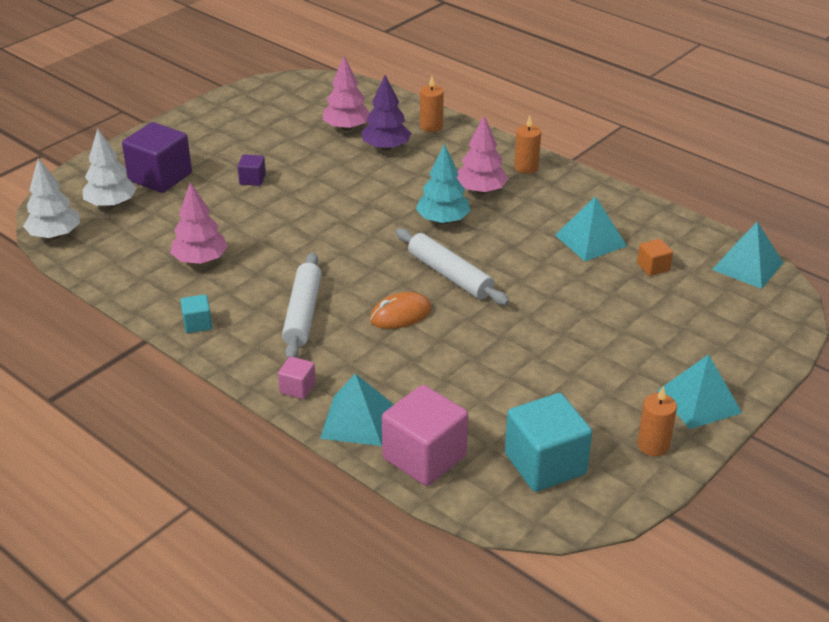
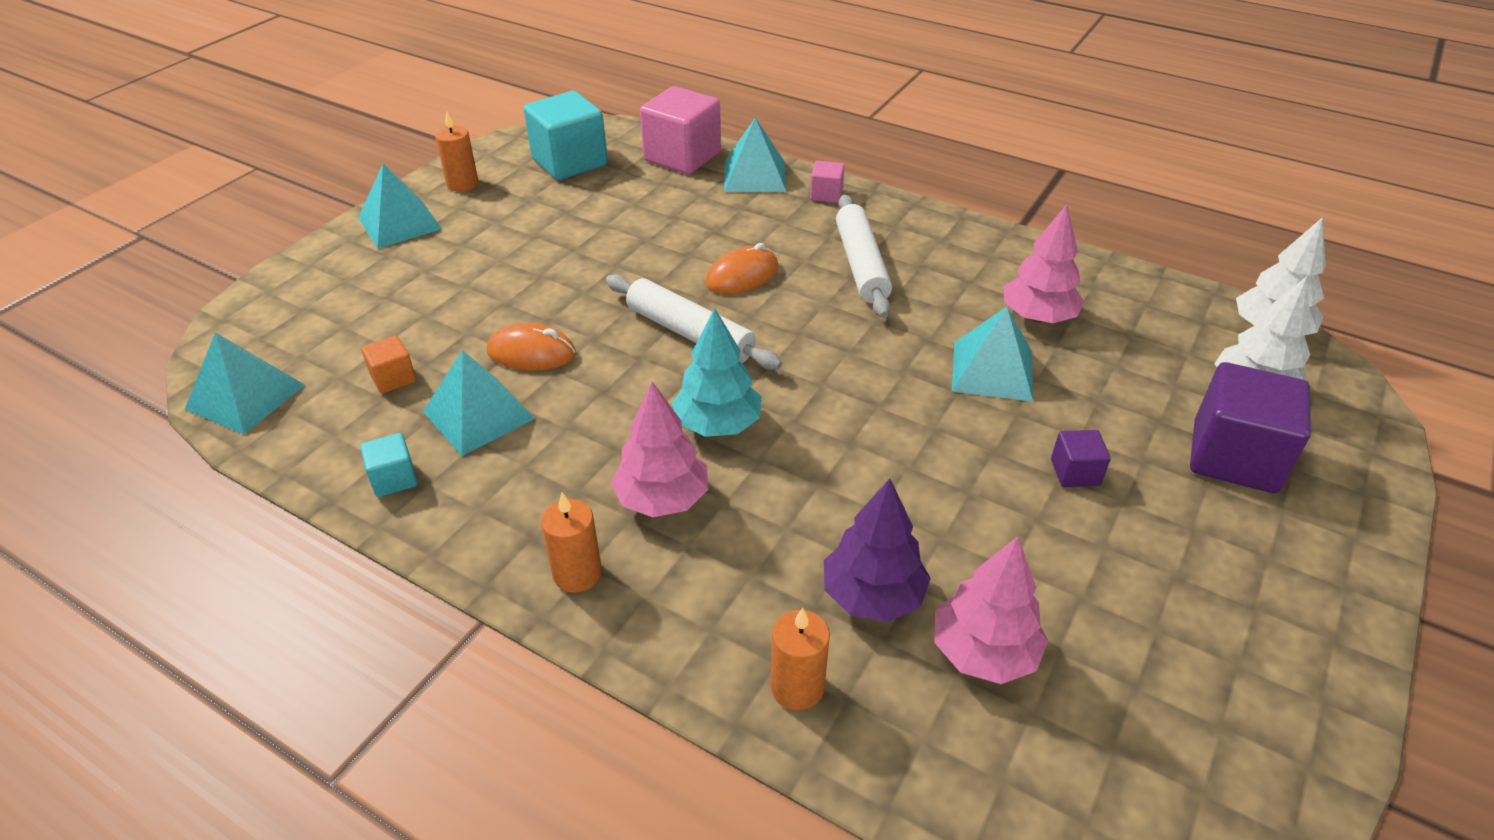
camera: 170 degrees right, 5 degrees up
turquoise cube [180,294,212,333] -> turquoise cube moved to [360,433,418,497]
none -> orange mouse [487,323,576,371]
none -> turquoise pyramid [952,307,1033,402]

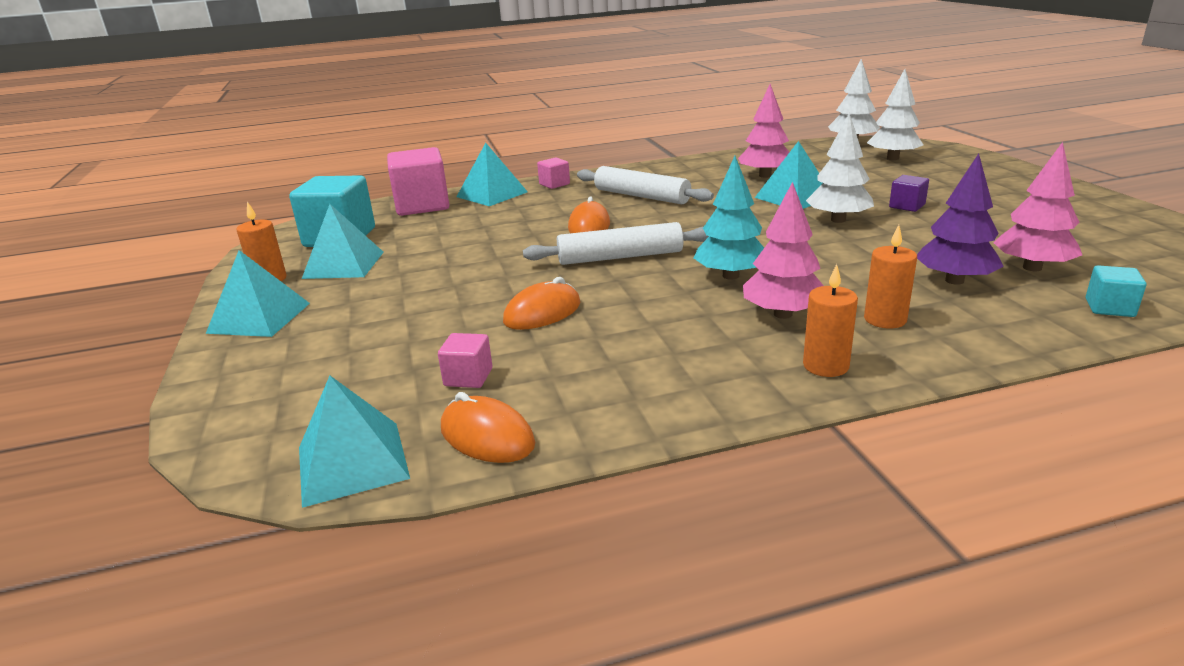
camera: 45 degrees left, 15 degrees down
turquoise cube [360,433,418,497] -> turquoise cube moved to [1085,265,1147,317]
orange cube [361,335,416,394] -> pink cube [438,333,492,388]
turquoise pyramid [423,350,536,456] -> turquoise pyramid moved to [302,204,384,279]
orange candle [771,608,830,710] -> orange candle moved to [864,225,917,328]
purple cube [1190,362,1311,493] -> none
none -> orange mouse [441,392,535,463]
none -> white tree [806,112,874,223]

